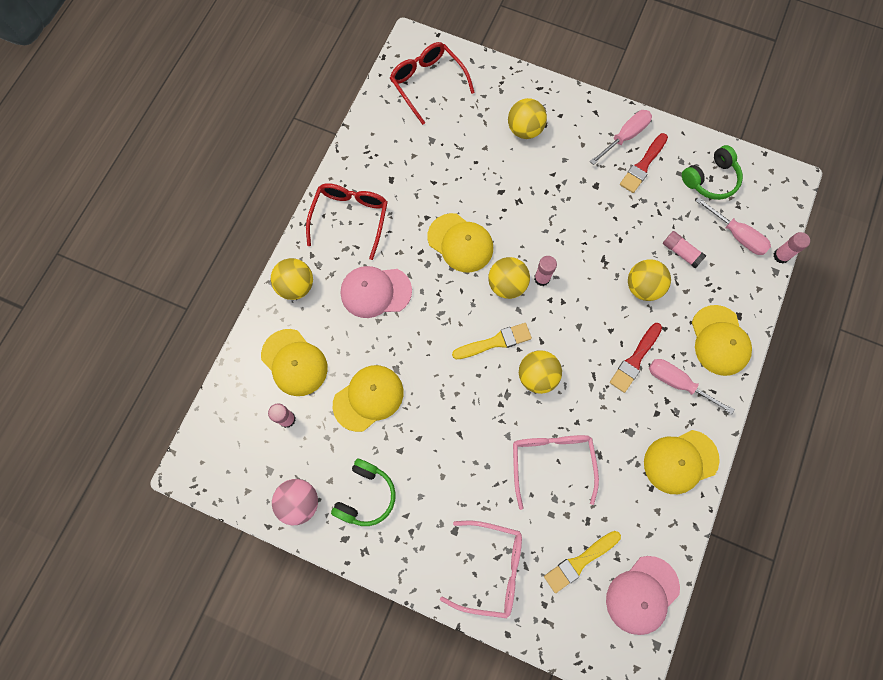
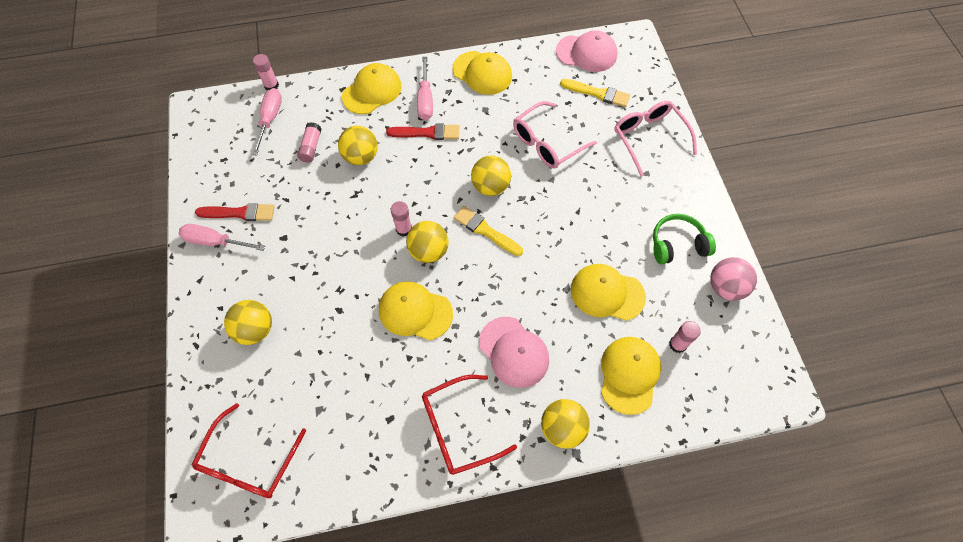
camera: 125 degrees left, 10 degrees down
yellow cap [428,213,493,272] -> yellow cap turned 75 degrees counterclockwise [379,281,453,340]
green headphones [682,145,743,200] -> none

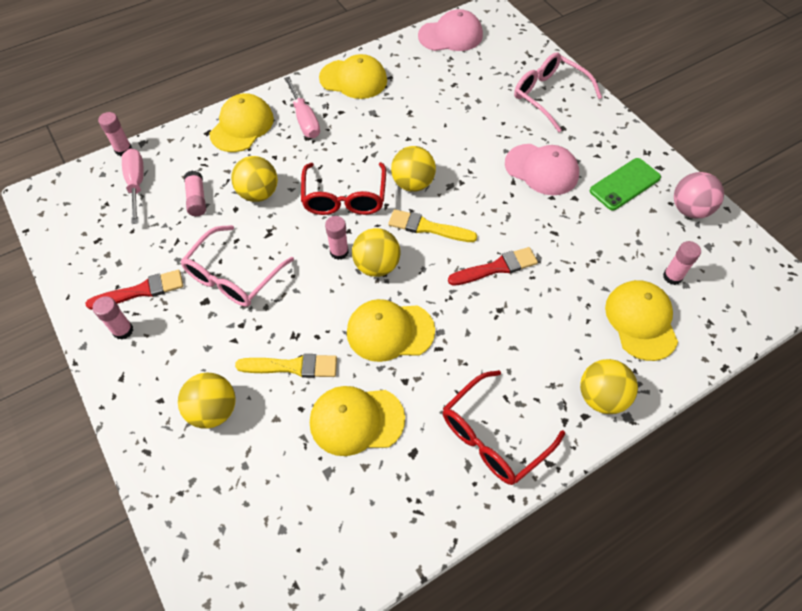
camera: 20 degrees left, 5 degrees down
pink screwdriver [179,224,265,251] -> pink glue stick [93,296,133,340]
red glasses [192,403,306,498] -> red glasses moved to [301,162,386,215]
red brush [386,124,459,140] -> red brush moved to [448,247,538,286]
pink cap [479,317,549,388] -> pink cap moved to [505,144,579,195]
pink glasses [513,101,597,169] -> pink glasses moved to [180,225,294,307]
yellow brush [560,79,630,107] -> yellow brush moved to [235,354,337,378]
yellow cap [571,264,646,321] -> yellow cap moved to [310,386,405,456]
green headphones [653,214,716,264] -> green phone [590,158,661,211]

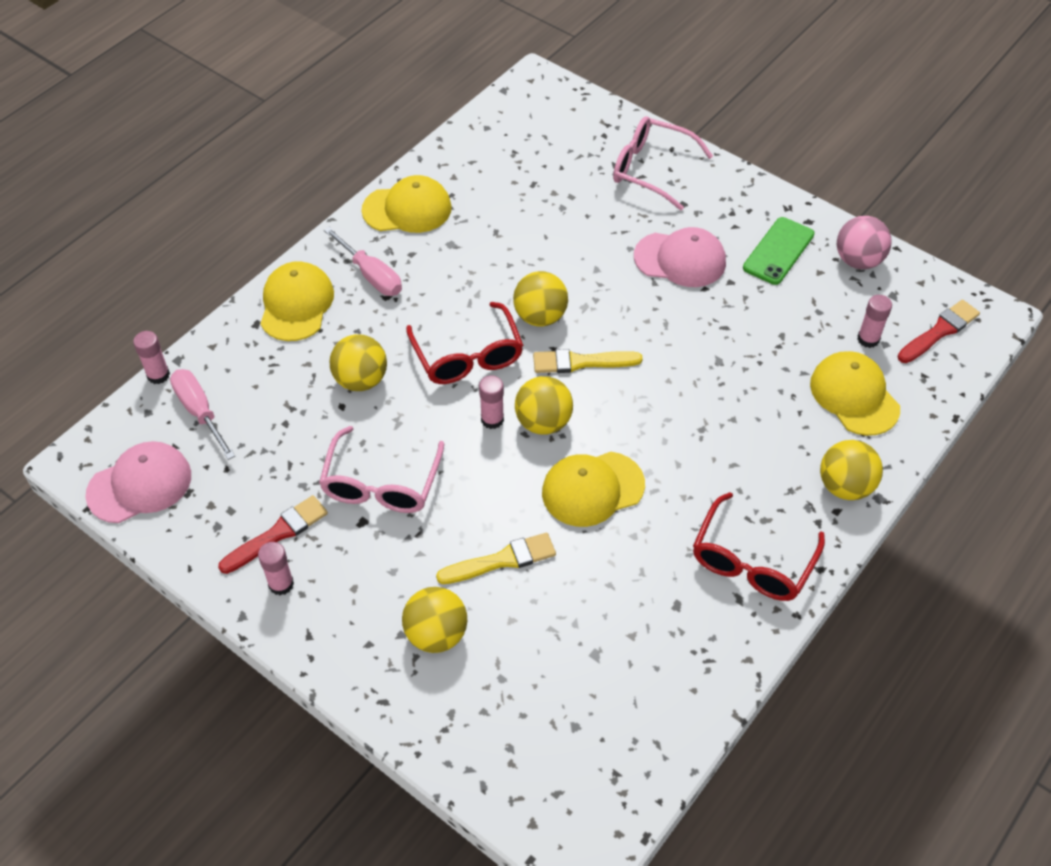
camera: 20 degrees left, 5 degrees down
pink glue stick [184,171,206,216] -> none
yellow cap [310,386,405,456] -> none
pink cap [418,9,483,51] -> pink cap moved to [85,441,191,523]
red brush [448,247,538,286] -> red brush moved to [897,300,980,363]

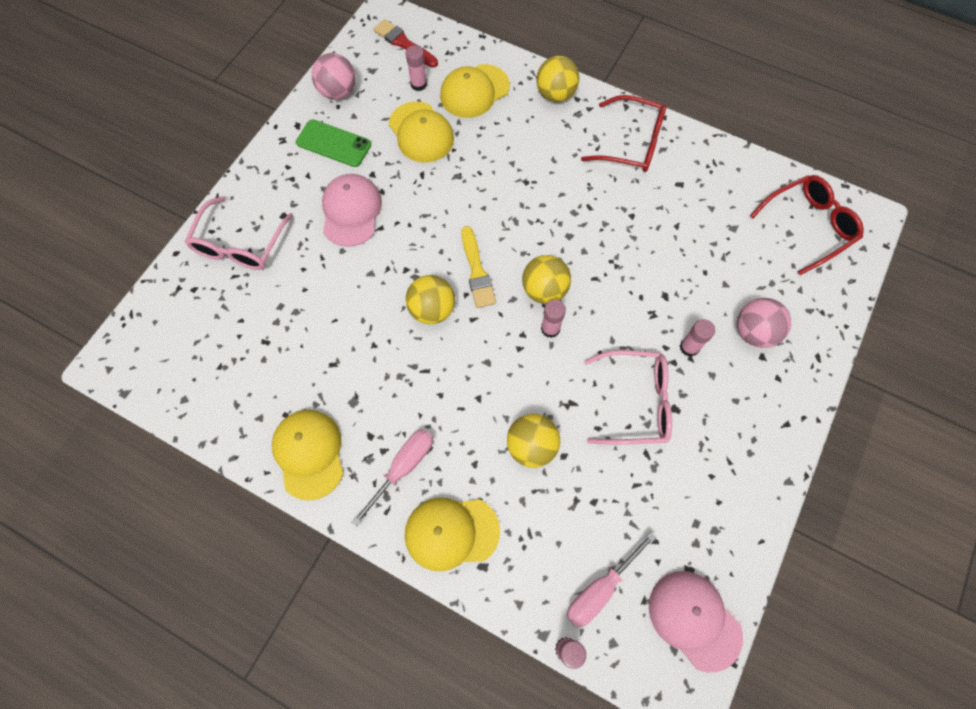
camera: 100 degrees left, 15 degrees up
red brush [218,495,328,574] -> none
pink glue stick [258,542,294,595] -> pink glue stick moved to [680,319,715,357]
yellow ball [402,587,467,653] -> pink ball [737,298,791,348]
red glasses [406,302,523,384] -> red glasses moved to [750,175,864,275]
yellow brush [436,533,556,584] -> none
yellow cap [542,452,645,527] -> yellow cap moved to [389,101,454,163]

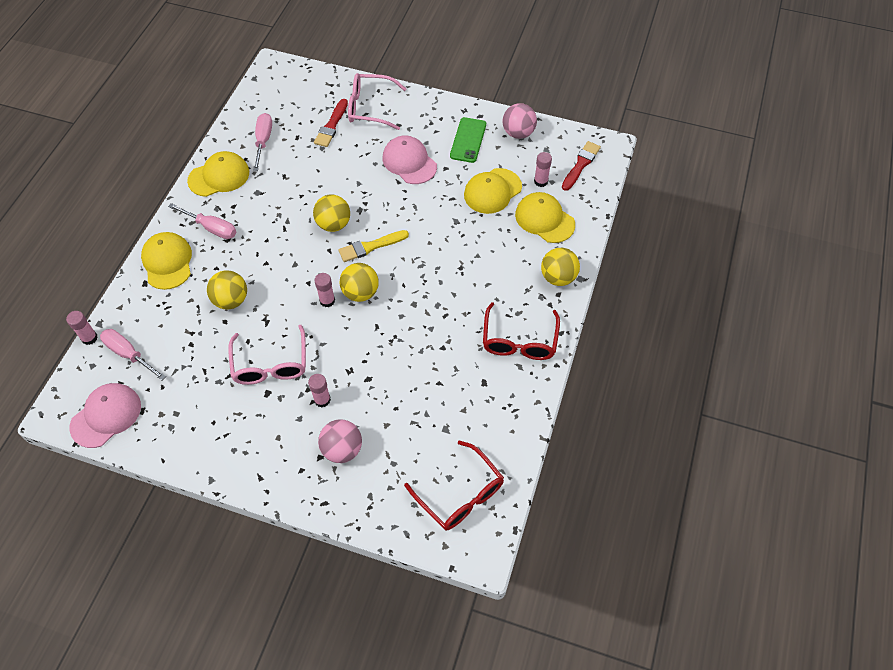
camera: 80 degrees right, 10 degrees down
pink cap [322,174,382,247] -> pink cap turned 120 degrees counterclockwise [383,135,437,184]
none -> pink screwdriver [253,113,272,171]
none -> red brush [314,99,348,147]

